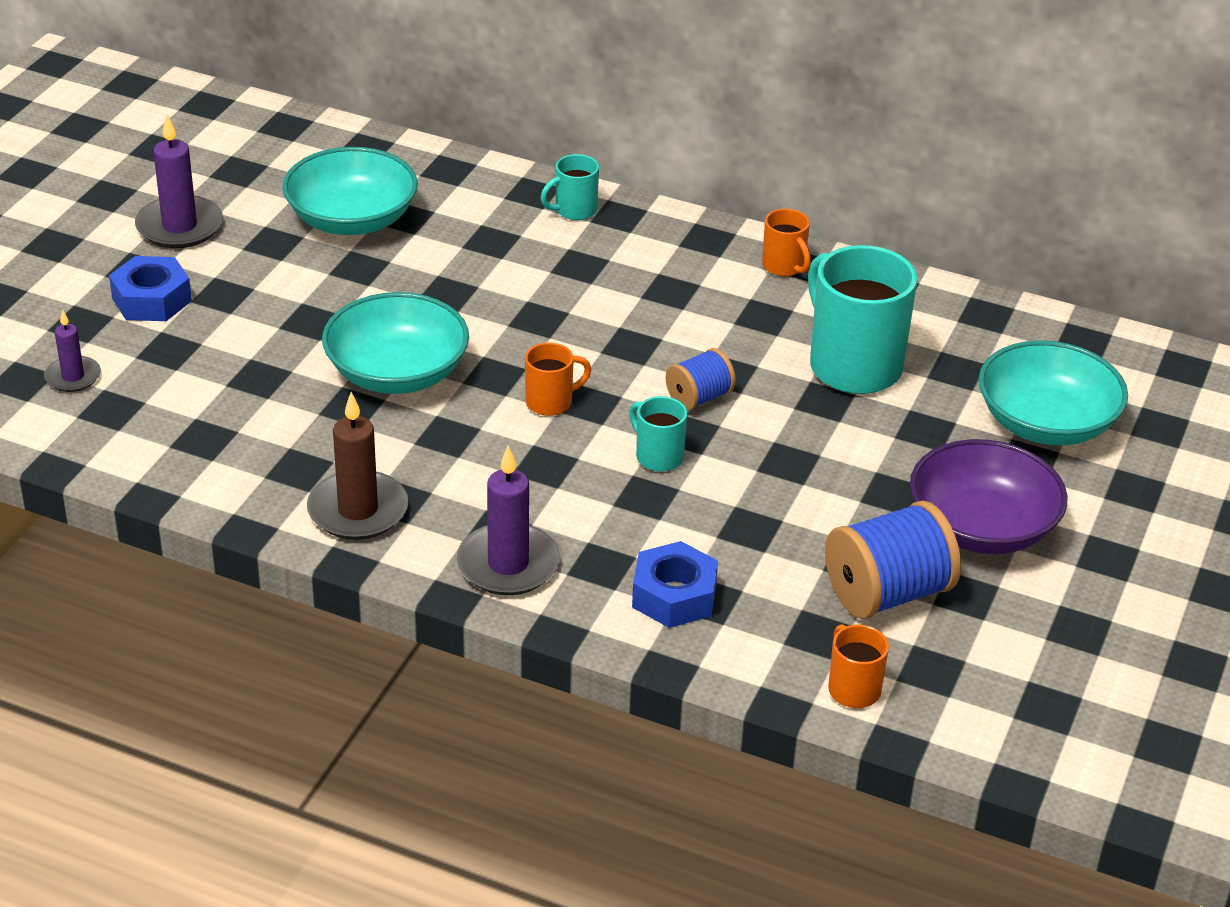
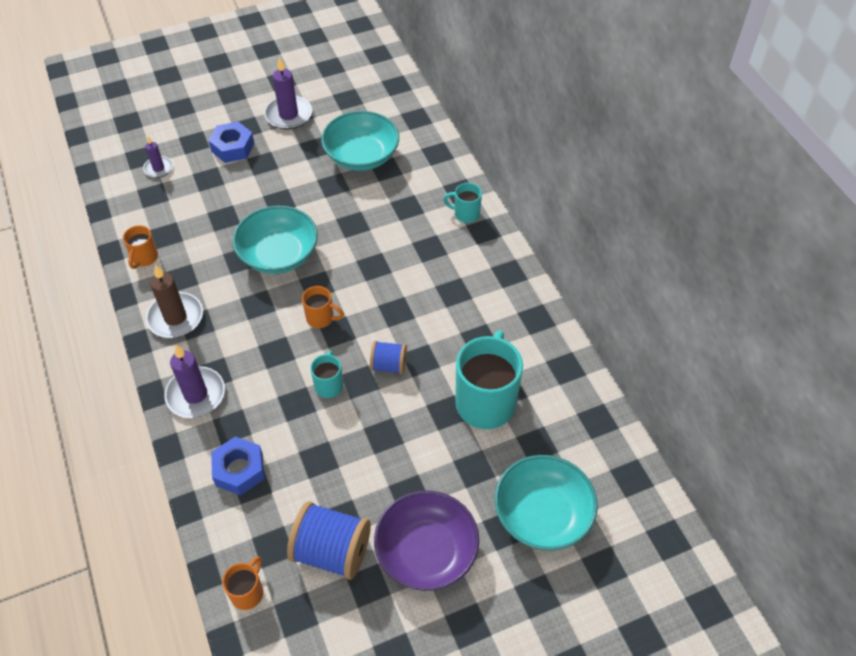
camera: 45 degrees right, 15 degrees up
orange mug [762,209,811,276] -> orange mug moved to [123,225,158,269]

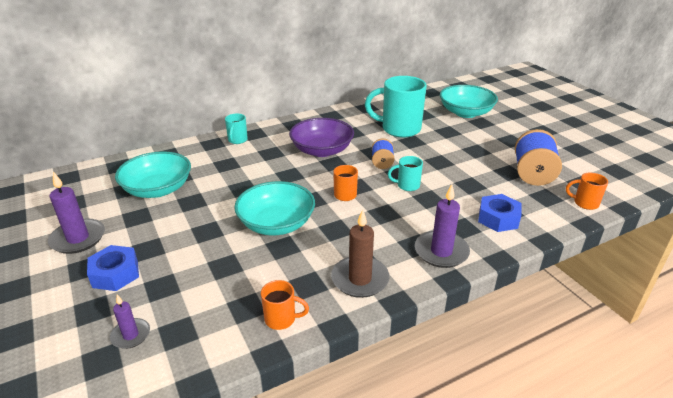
camera: 95 degrees left, 20 degrees down
purple bowl [374,490,479,591] -> purple bowl moved to [289,118,354,157]

